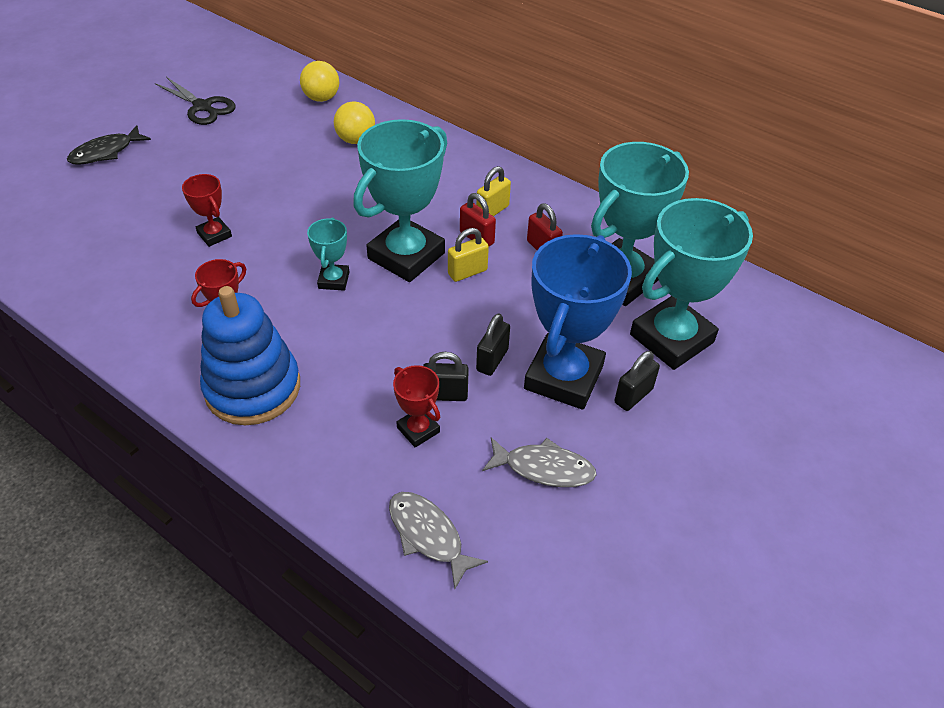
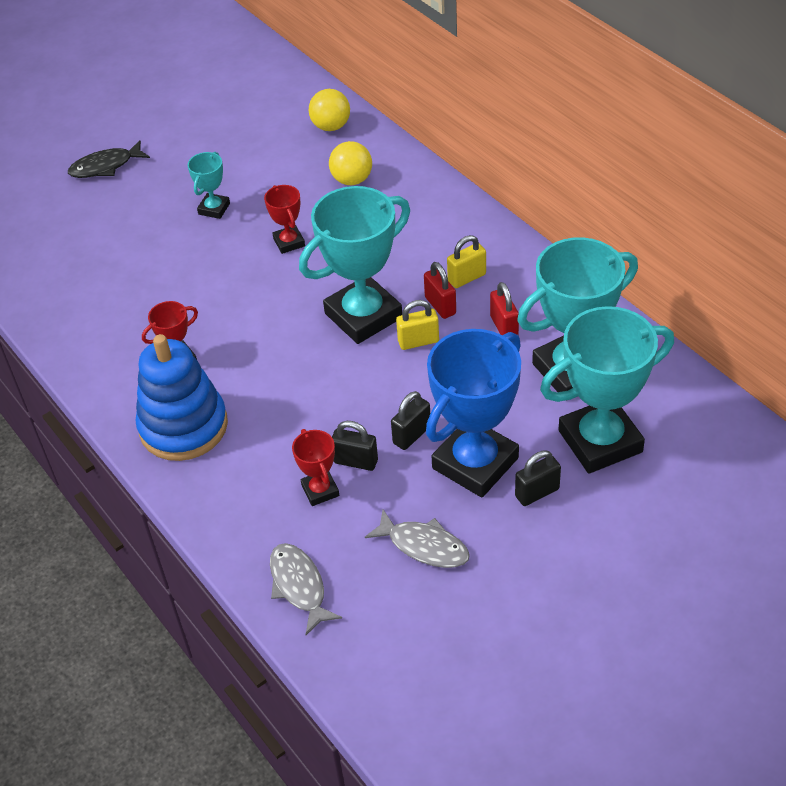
camera: 20 degrees right, 0 degrees up
black scissors [155,77,236,125] -> none
red trophy [182,174,232,247] -> red trophy moved to [264,185,305,254]
turquoise trophy [307,218,349,291] -> turquoise trophy moved to [187,152,230,219]

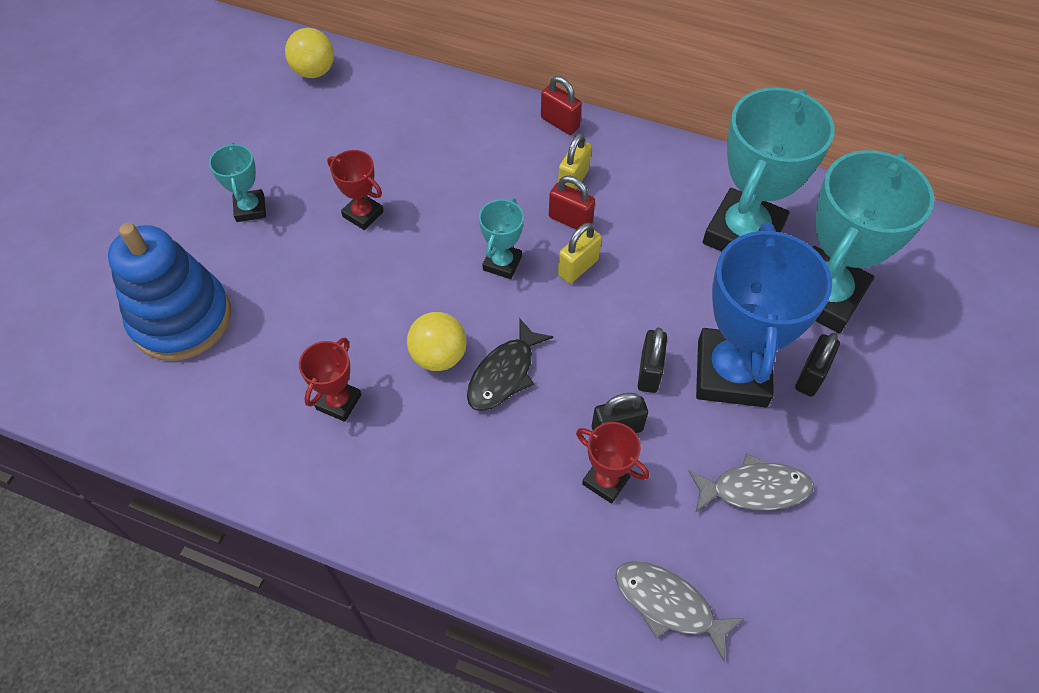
camera: 35 degrees left, 10 degrees up
black fish [68,140,150,178] -> black fish moved to [467,318,553,411]
blue stacking toy [136,334,228,461] -> blue stacking toy moved to [108,223,231,361]
turquoise trophy [299,186,410,344] -> turquoise trophy [479,198,524,279], size x0.47
yellow ball [329,141,372,185] -> yellow ball moved to [407,312,467,371]
red padlock [490,282,519,335] -> red padlock moved to [541,76,582,135]

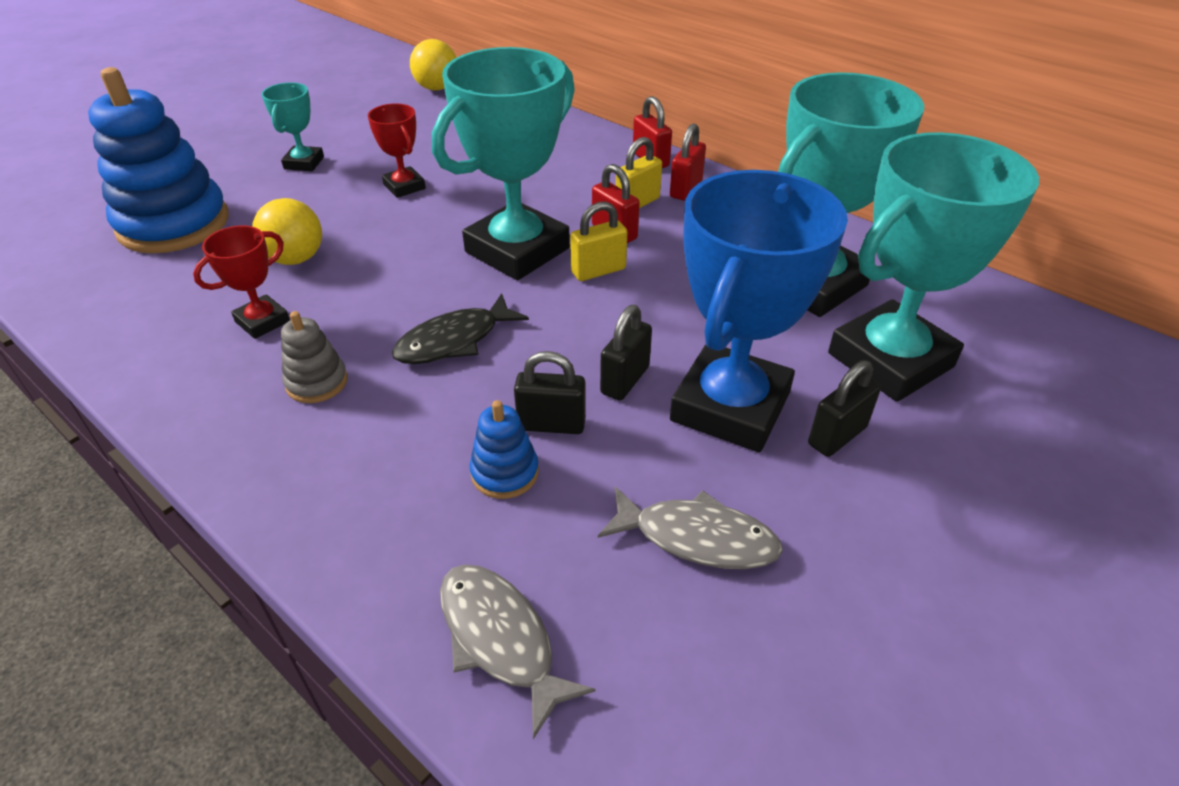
camera: 20 degrees right, 15 degrees down
yellow ball [407,312,467,371] -> yellow ball moved to [252,198,322,265]
turquoise trophy [479,198,524,279] -> turquoise trophy [432,47,575,280], size x2.12
red trophy [576,422,649,503] -> blue stacking toy [469,400,539,499]
none -> grey stacking toy [281,311,348,403]
none -> red padlock [670,123,706,201]

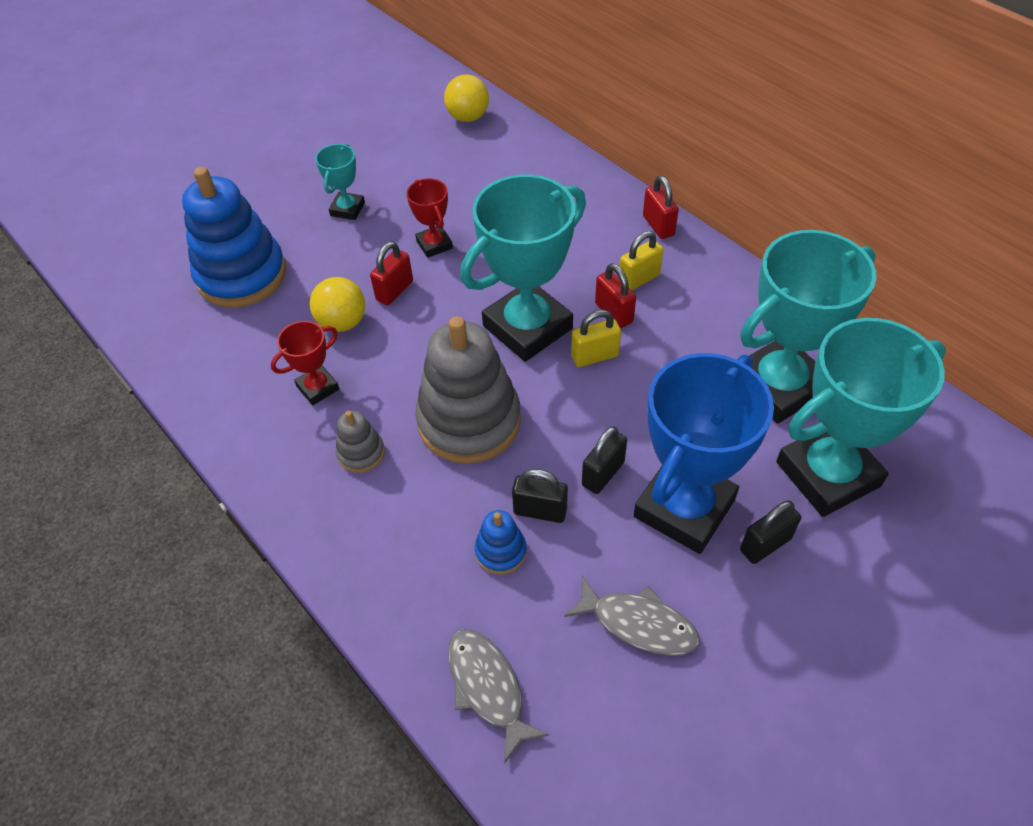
camera: 10 degrees right, 10 degrees up
black fish [392,293,529,364] -> grey stacking toy [415,316,521,464]
red padlock [670,123,706,201] -> red padlock moved to [370,241,413,305]

